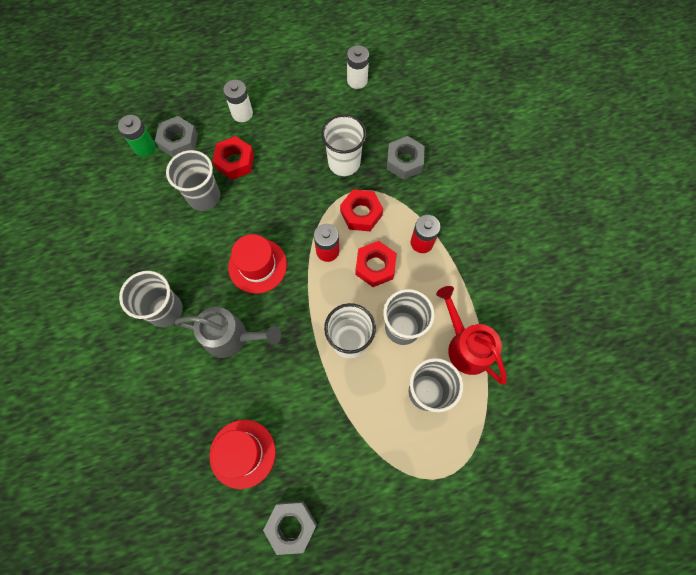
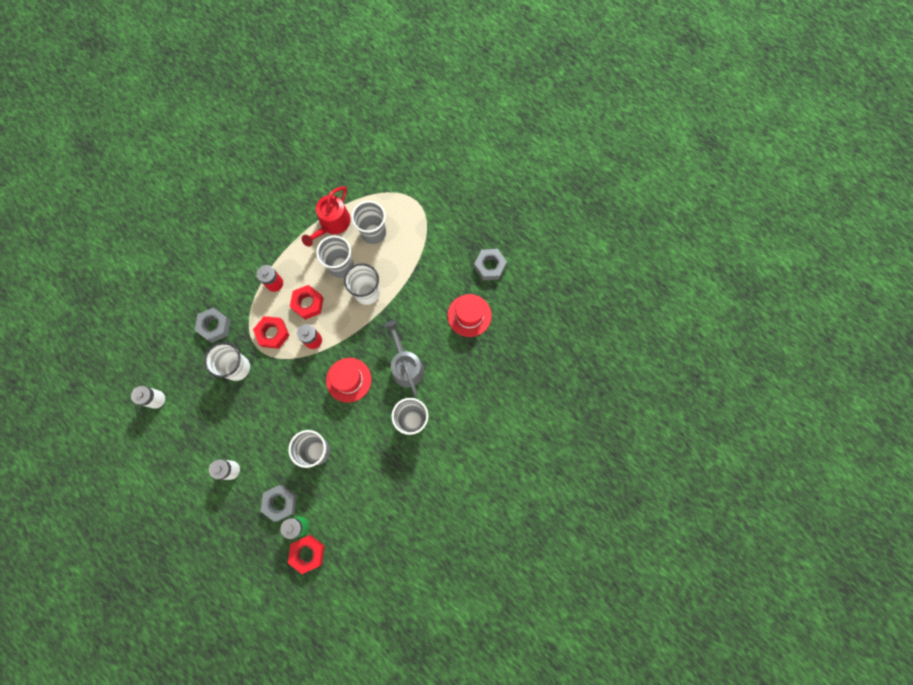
camera: 120 degrees left, 5 degrees up
red nut [212,136,254,180] -> red nut moved to [288,535,325,574]

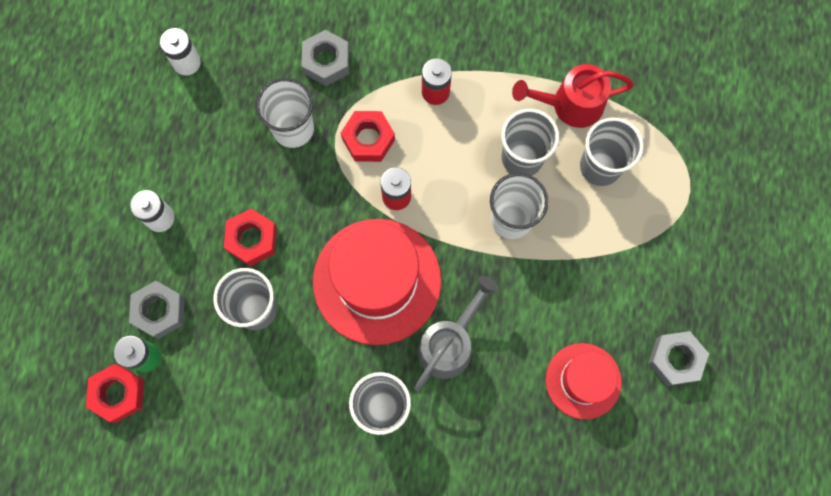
camera: 55 degrees right, 0 degrees up
red nut [290,285,324,320] -> red nut moved to [224,208,277,266]
red hat [326,358,371,403] -> red hat [313,219,441,345], size x1.74

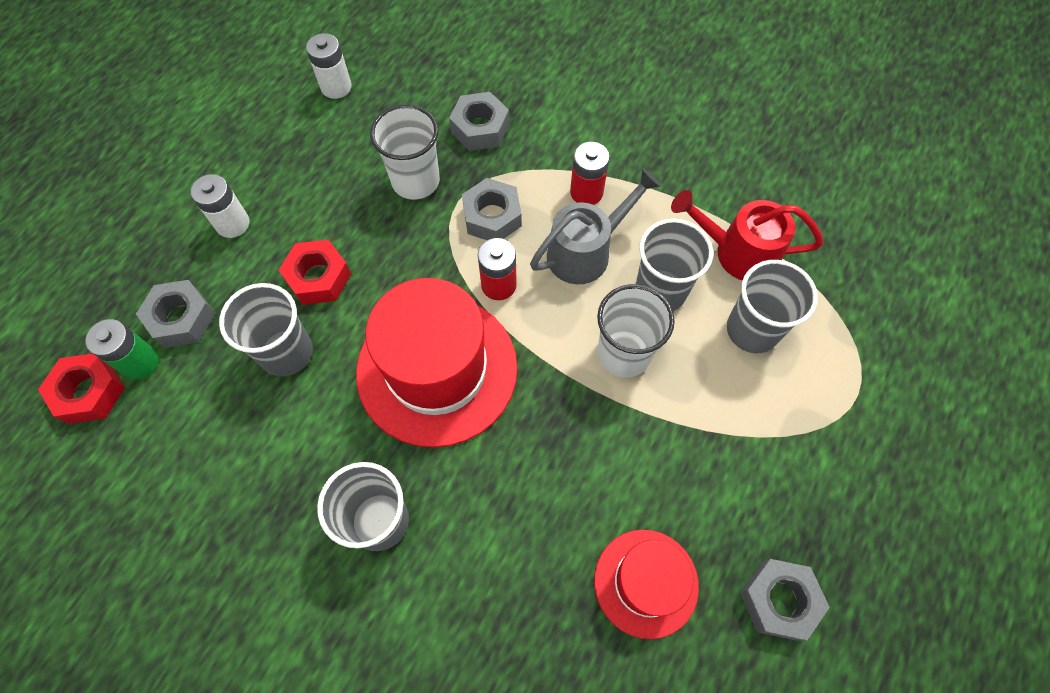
camera: 20 degrees right, 10 degrees down
red nut [341,111,395,162] -> grey nut [462,178,522,240]
grey watering can [414,276,498,391] -> grey watering can moved to [530,169,661,284]

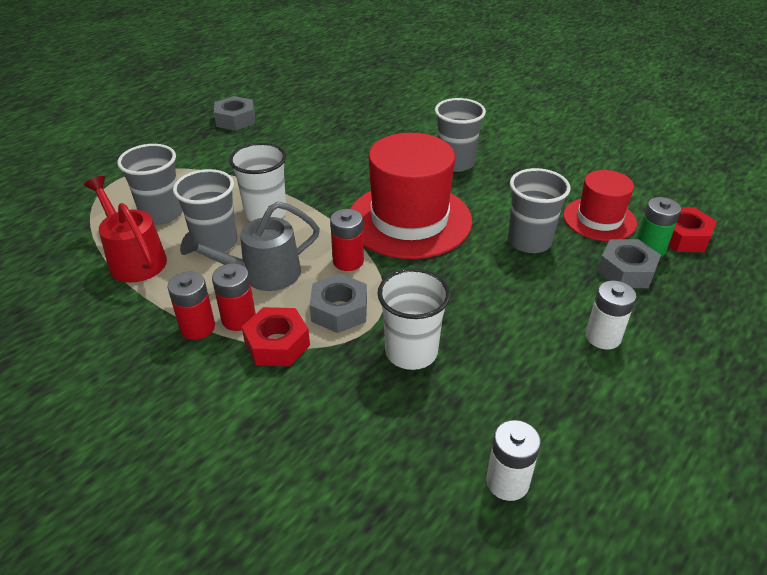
camera: 170 degrees left, 25 degrees down
red nut [279,240,351,305] -> red nut moved to [242,307,310,366]
grey nut [449,92,509,151] -> none
red hat [594,529,699,639] -> red hat moved to [563,170,637,241]
red watering can [671,190,823,280] -> red watering can turned 150 degrees counterclockwise [84,176,167,283]
none -> red battery [167,272,215,340]

